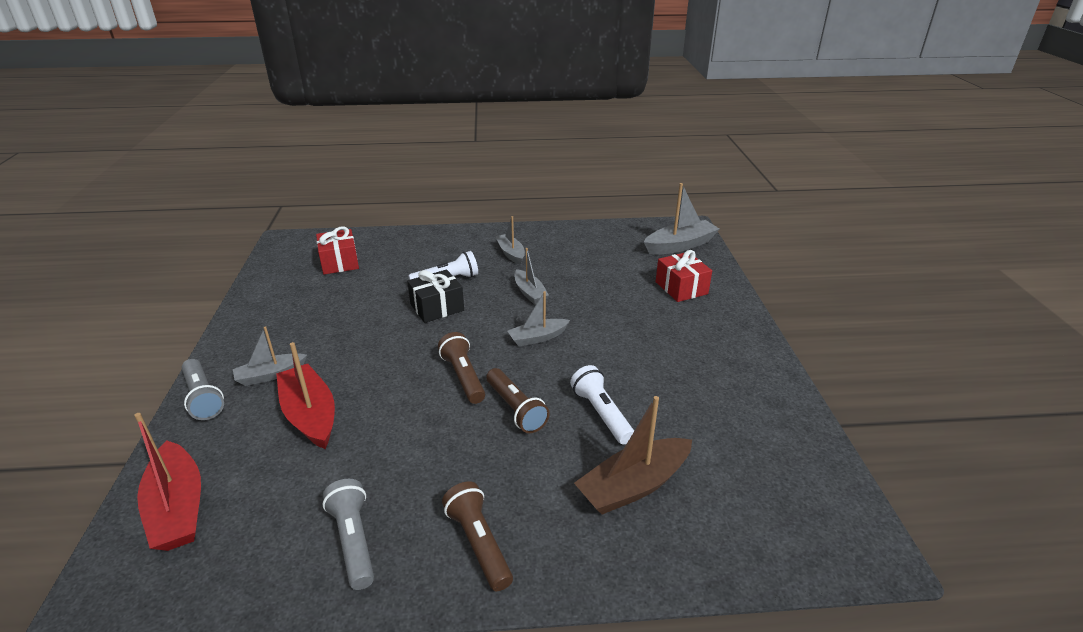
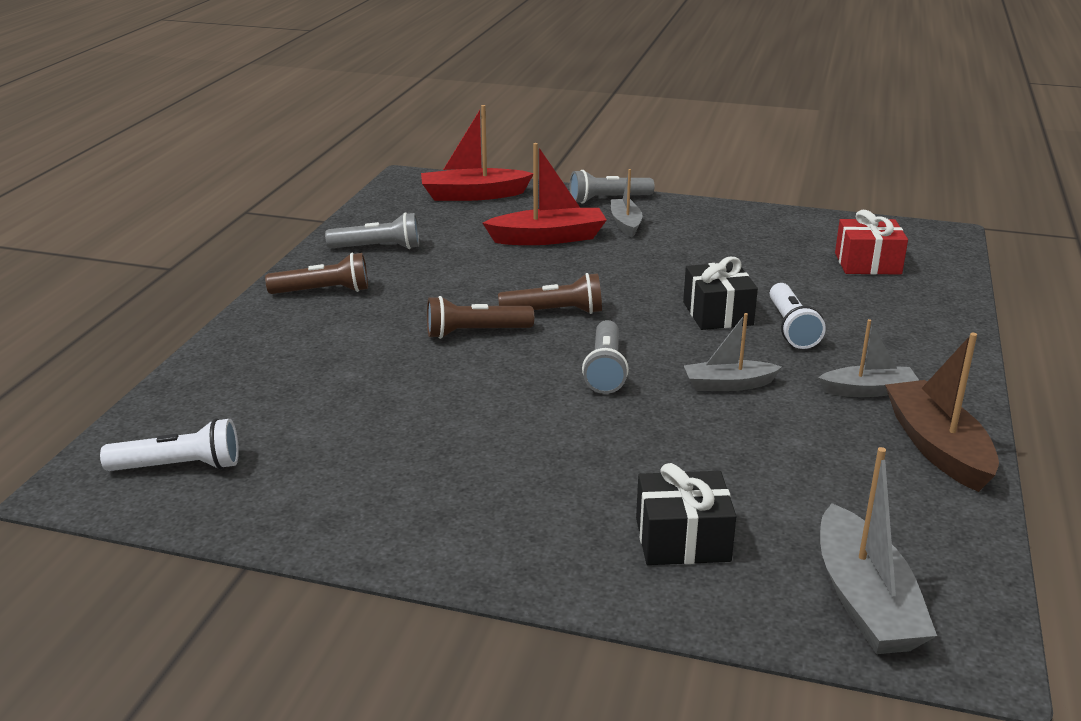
camera: 110 degrees right, 5 degrees down
grey boat [508,291,570,346] -> grey flashlight [582,320,629,394]
white flashlight [570,365,634,444] -> white flashlight moved to [100,418,239,471]
brown boat [574,396,692,515] -> brown boat moved to [885,333,999,492]
red gift [656,250,712,302] -> black gift [636,463,737,565]

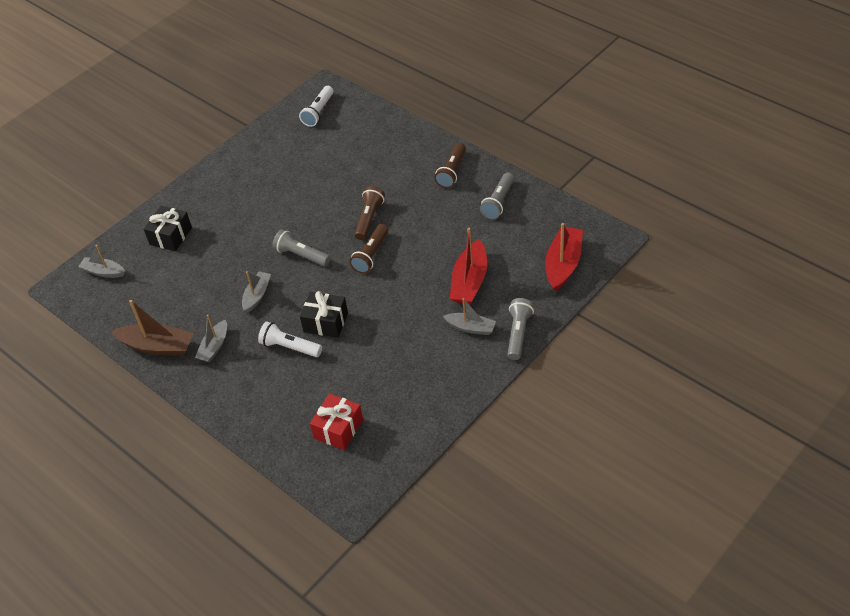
camera: 120 degrees right, 20 degrees up
grey boat [820,447,937,654] -> grey boat [78,245,125,278], size x0.63

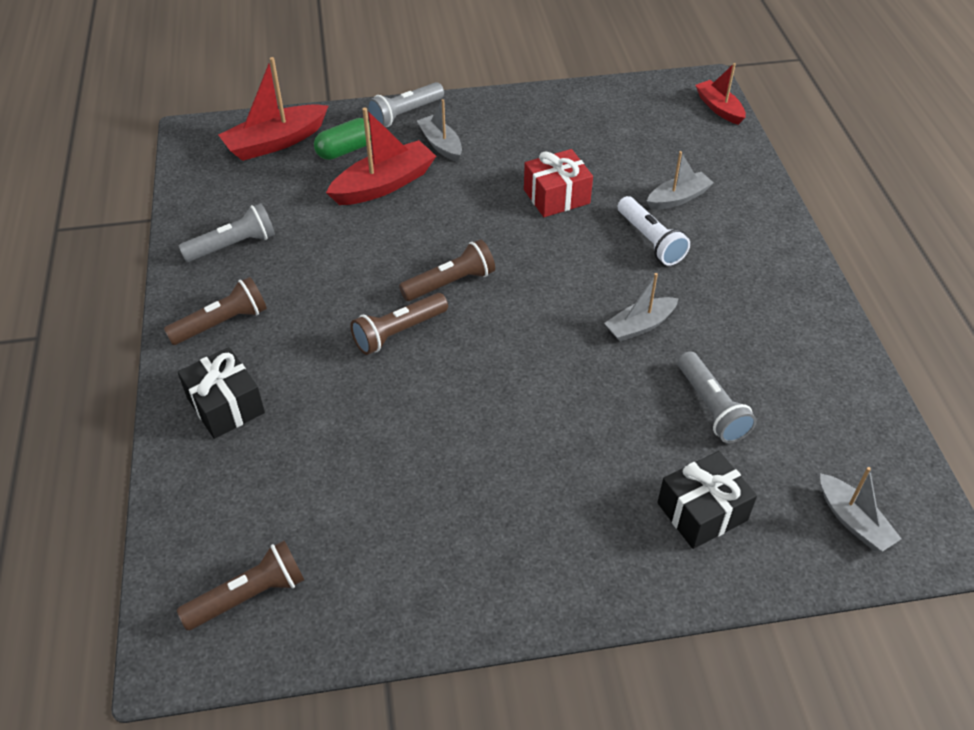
camera: 145 degrees left, 0 degrees up
brown boat [111,300,194,356] -> none
grey boat [195,315,227,362] -> grey boat moved to [647,151,713,210]
grey flashlight [272,229,330,266] -> grey flashlight moved to [678,351,757,443]
white flashlight [299,86,334,127] -> brown flashlight [177,540,304,630]
black gift [300,291,348,338] -> black gift moved to [178,347,265,439]
red gift [310,393,363,450] -> red gift moved to [524,149,593,217]
none -> green capsule [314,118,371,160]
none -> red boat [696,63,746,125]

